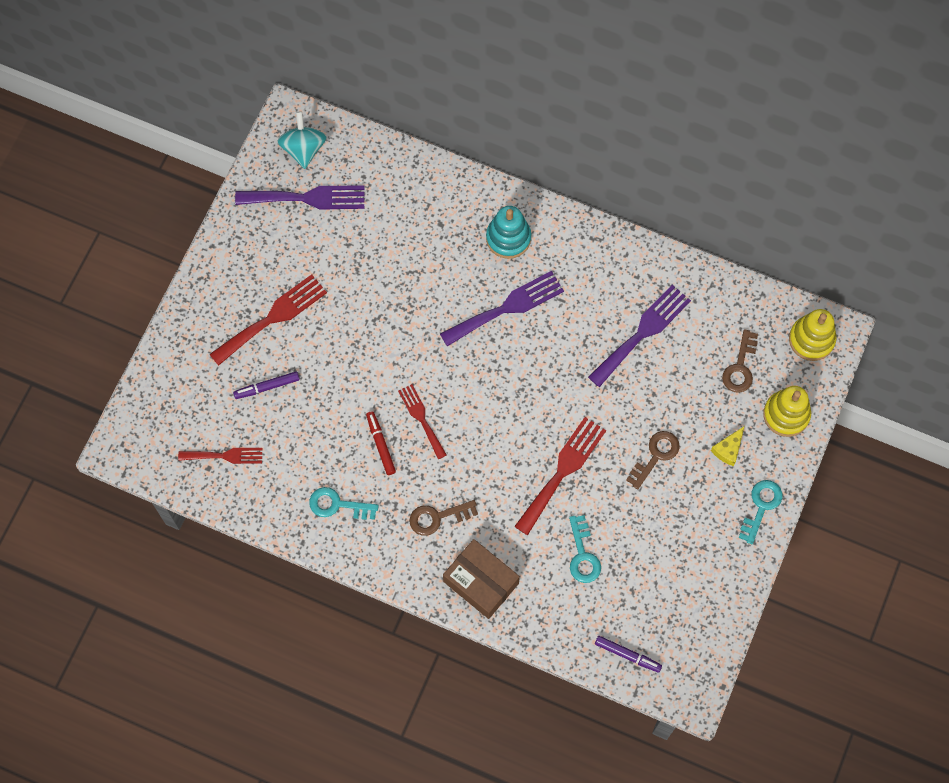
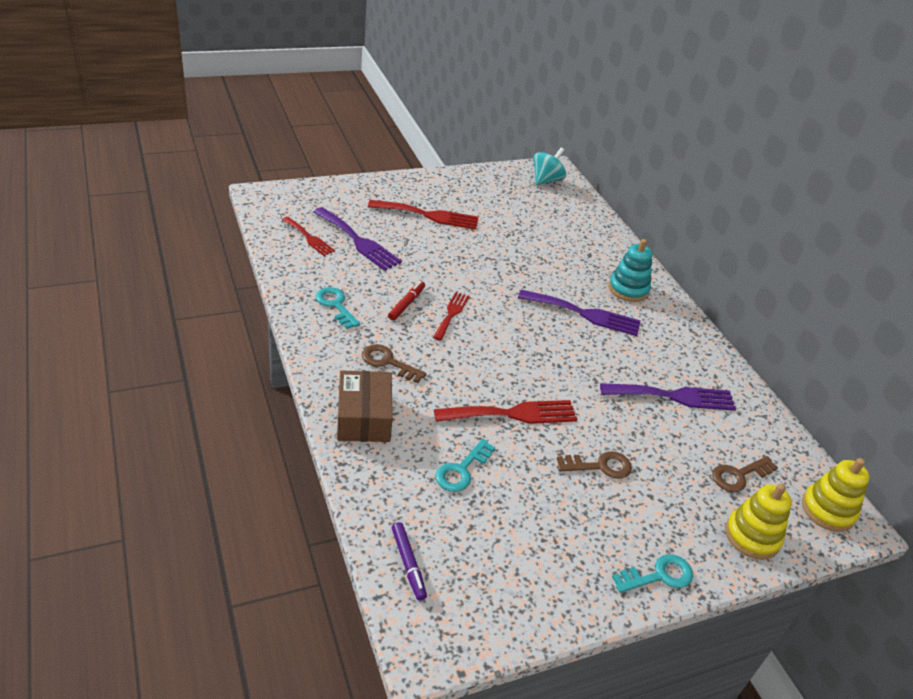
camera: 40 degrees right, 30 degrees down
purple marker [233,371,300,399] -> none
purple fork [235,185,365,210] -> purple fork moved to [314,207,402,271]
yellow cheese [711,426,745,466] -> none

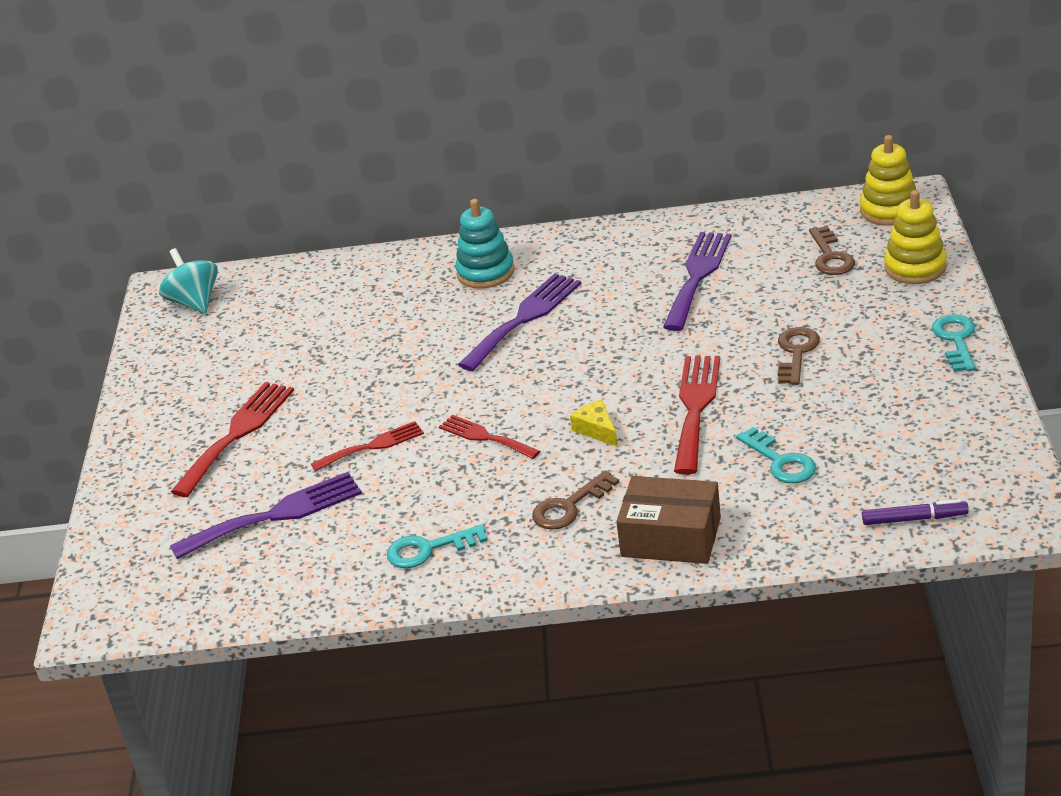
camera: 60 degrees left, 5 degrees down
red fork [282,217,335,256] -> red fork moved to [311,421,424,471]
red marker [388,281,425,320] -> none
none -> yellow cheese [570,400,618,447]

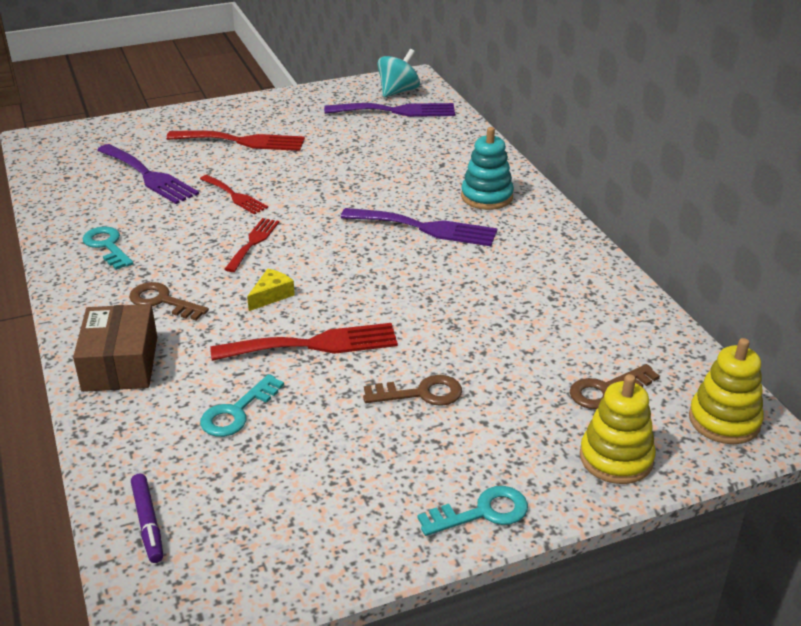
camera: 65 degrees right, 0 degrees up
purple fork [663,232,731,331] -> purple fork moved to [324,103,455,117]

